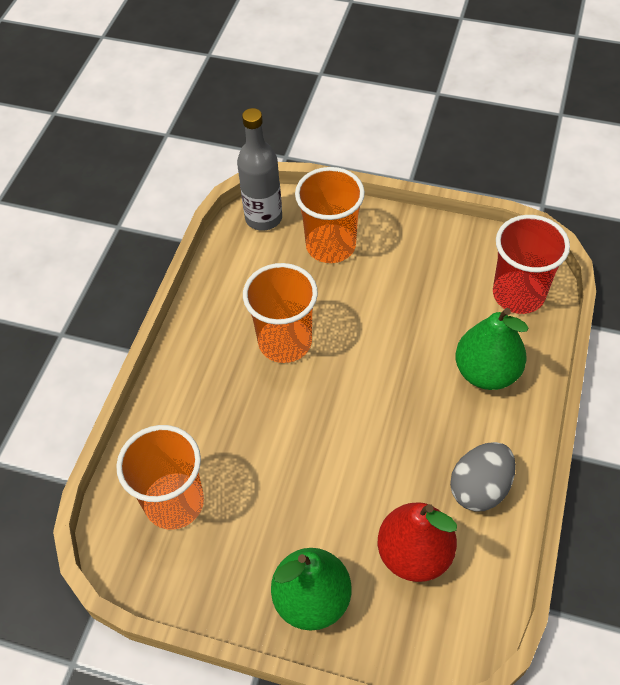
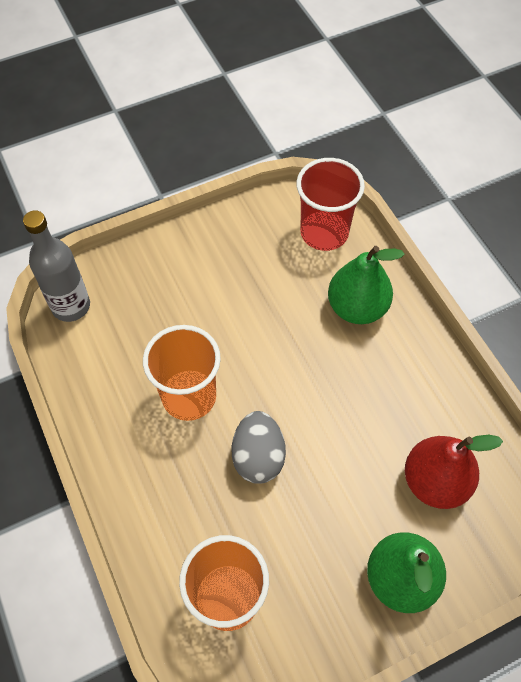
camera: 45 degrees left, 5 degrees up
orange cup [295,167,365,263] -> none
grey egg [450,442,516,512] -> grey egg moved to [232,411,286,484]

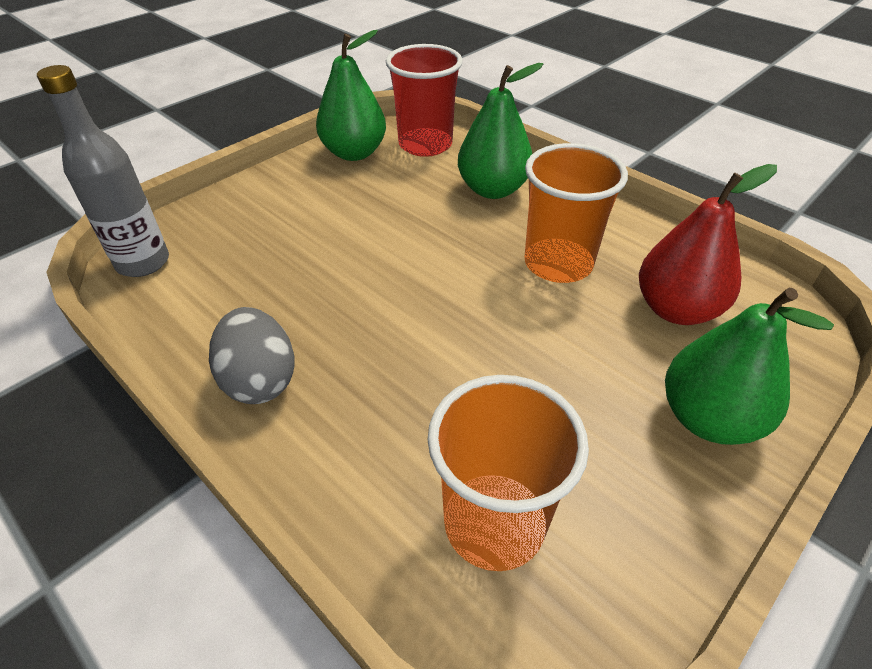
camera: 20 degrees left, 15 degrees down
orange cup [143,325,221,421] -> orange cup moved to [524,143,628,283]
grey egg [232,411,286,484] -> grey egg moved to [209,307,294,404]
none -> green pear [316,30,386,161]

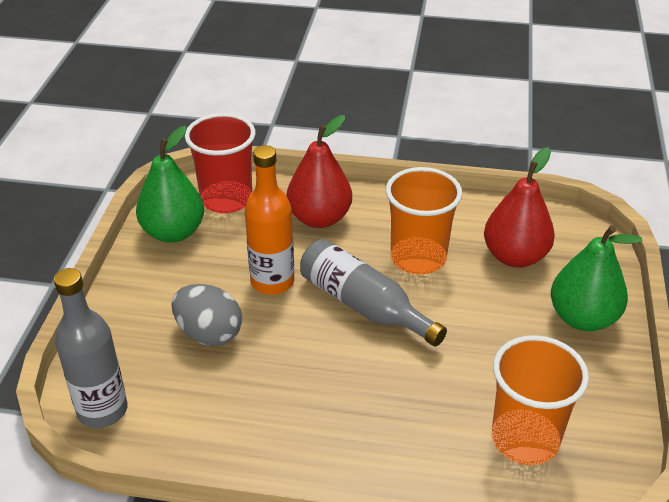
camera: 35 degrees left, 5 degrees down
grey egg [209,307,294,404] -> grey egg moved to [172,284,242,346]
green pear [458,63,543,199] -> red pear [286,115,352,228]
none -> orange bottle [245,145,294,295]
none -> grey bottle [300,239,447,347]

